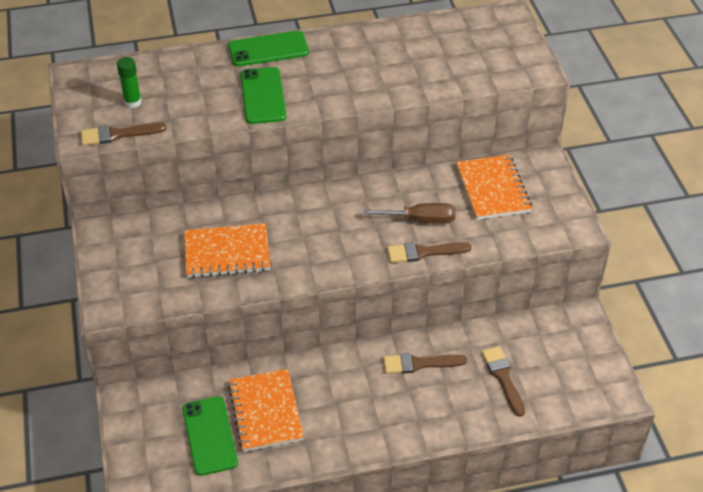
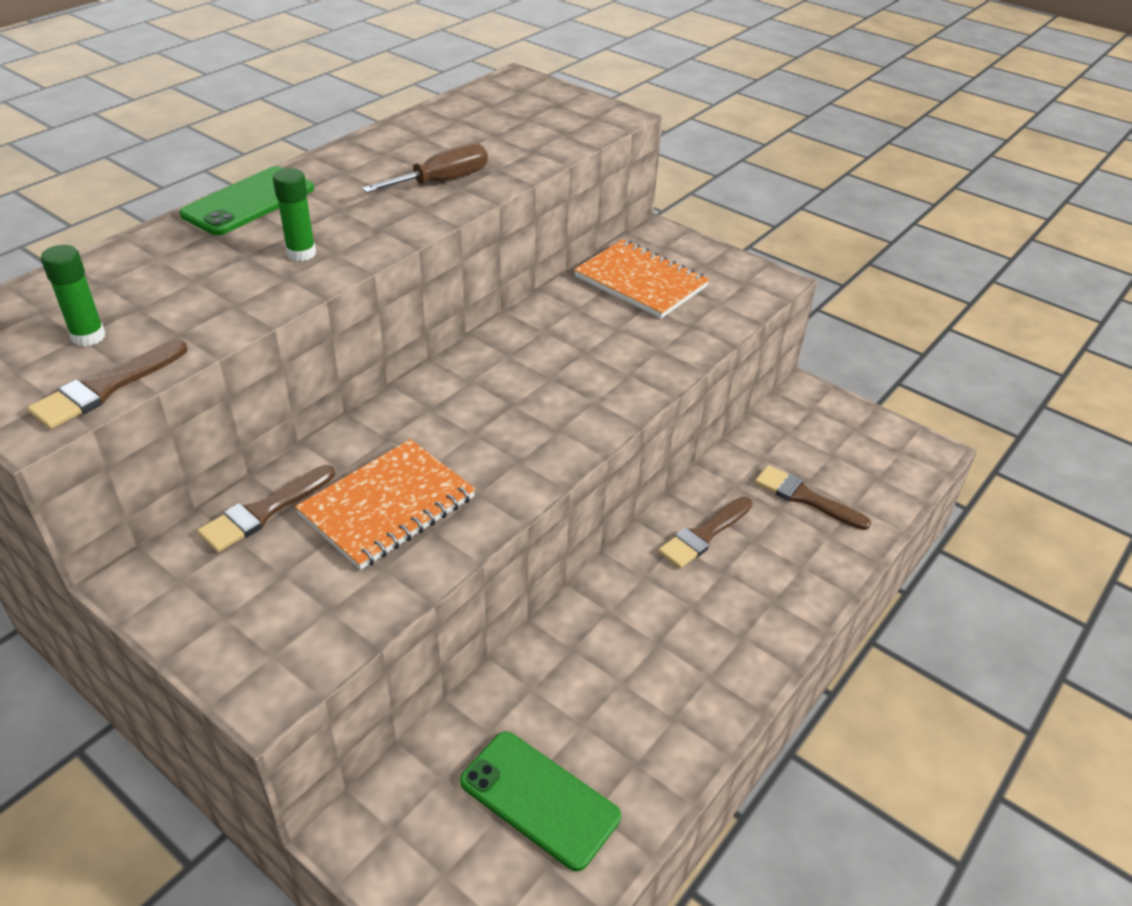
camera: 40 degrees left, 5 degrees down
orange notebook [228,369,304,452] -> none
green phone [241,67,286,124] -> green glue stick [273,168,316,261]
brown screwdriver [364,203,456,224] -> brown screwdriver moved to [362,143,488,193]
brown brush [387,242,471,263] -> brown brush moved to [197,465,335,552]

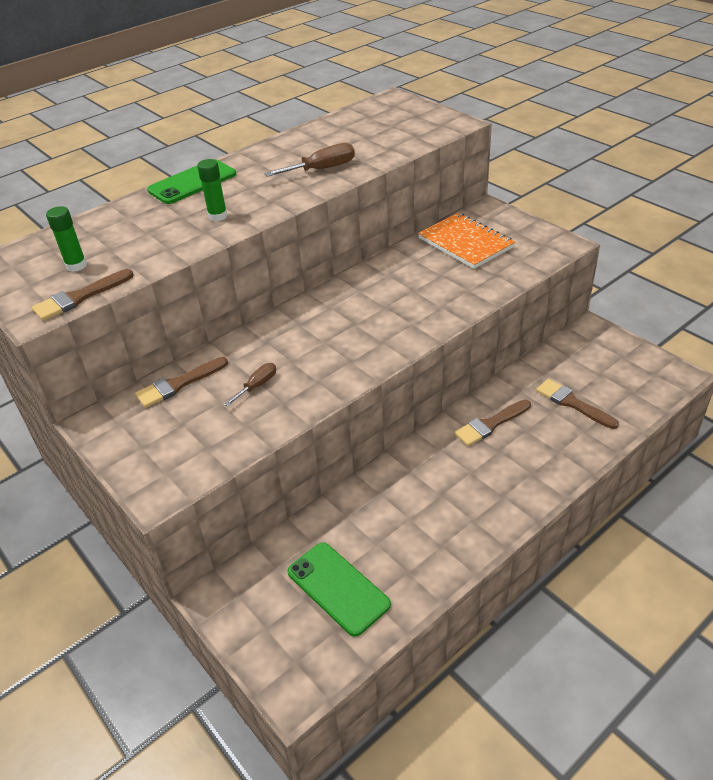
camera: 15 degrees right, 0 degrees up
orange notebook [295,439,476,570] -> brown screwdriver [224,363,276,406]

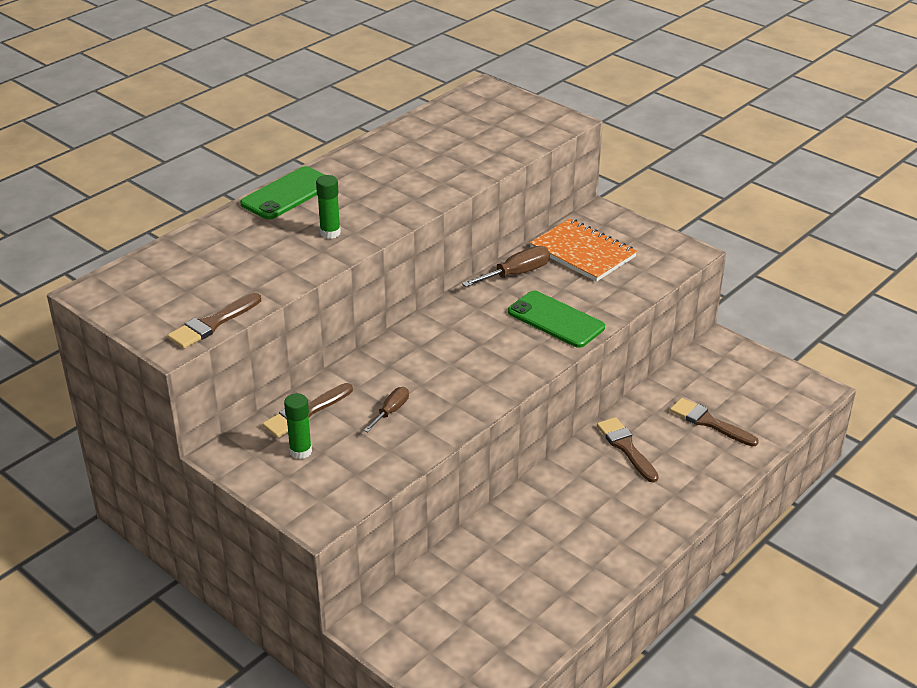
camera: 10 degrees left, 5 degrees down
green glue stick [46,206,87,272] -> green glue stick moved to [284,393,312,459]
brown screwdriver [265,143,355,177] -> brown screwdriver moved to [462,246,550,287]
green phone [287,542,391,637] -> green phone moved to [508,291,605,348]
brown brush [454,400,531,446] -> brown brush turned 105 degrees clockwise [597,417,659,483]

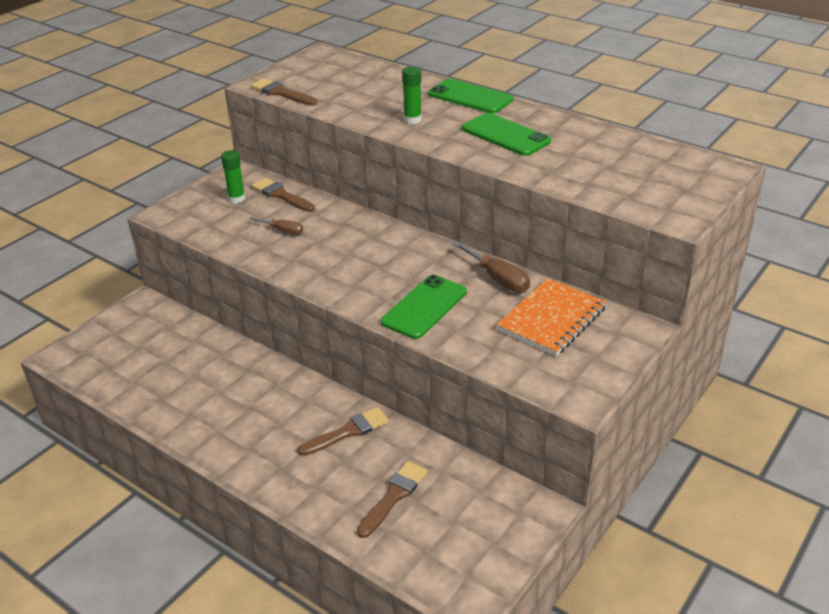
camera: 85 degrees right, 0 degrees up
none -> green phone [462,113,551,156]

